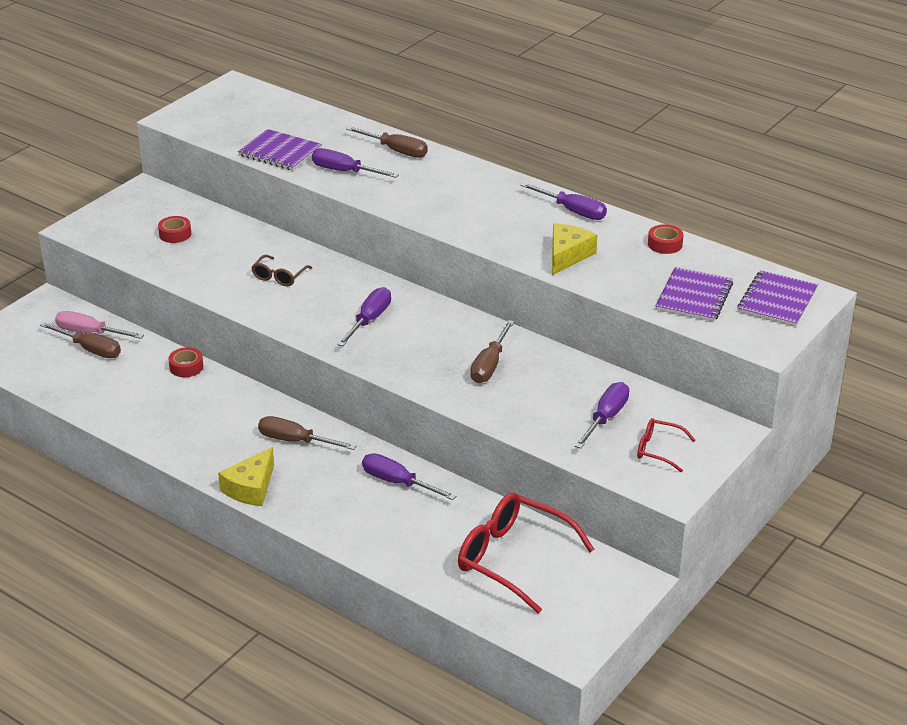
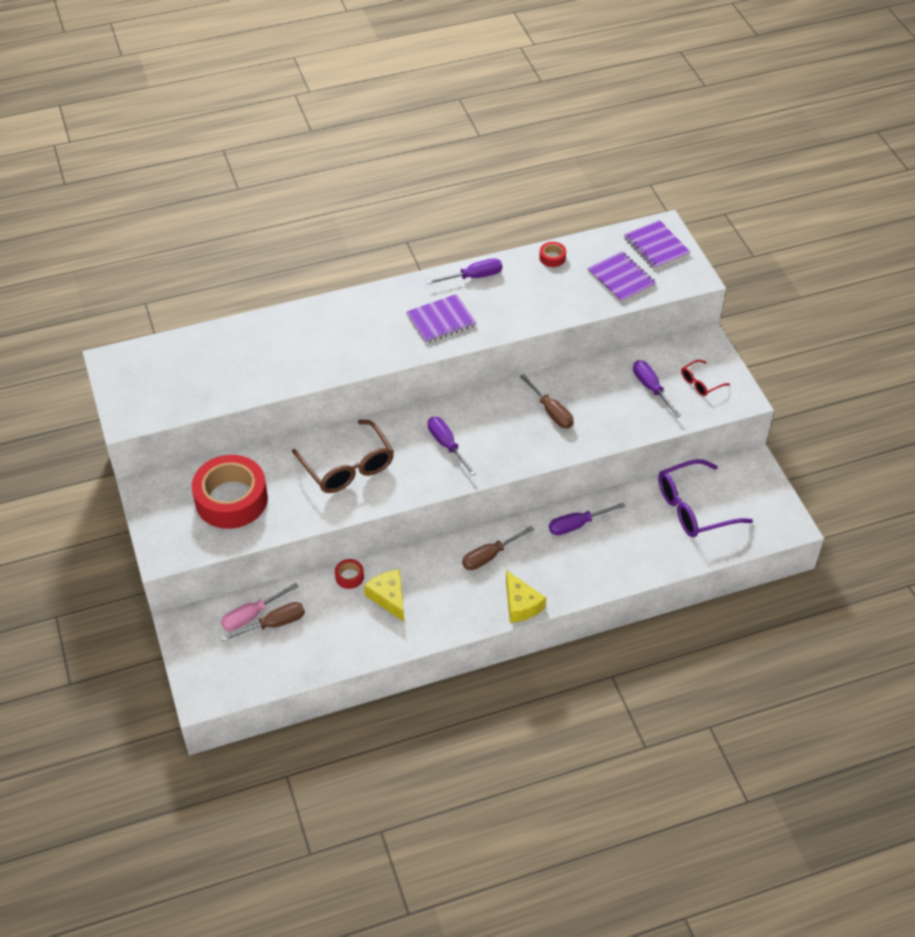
camera: 55 degrees left, 15 degrees up
red tape [158,216,191,243] -> red tape [192,455,268,529], size x2.50
purple notebook [238,129,322,171] -> purple notebook moved to [406,294,477,343]
brown glasses [251,255,312,286] -> brown glasses [292,420,394,493], size x2.00
purple screwdriver [312,148,399,178] -> none
brown screwdriver [346,126,428,158] -> none
red glasses [458,492,594,614] -> purple glasses [658,459,753,538]
yellow cheese [552,223,597,275] -> yellow cheese moved to [364,569,404,622]

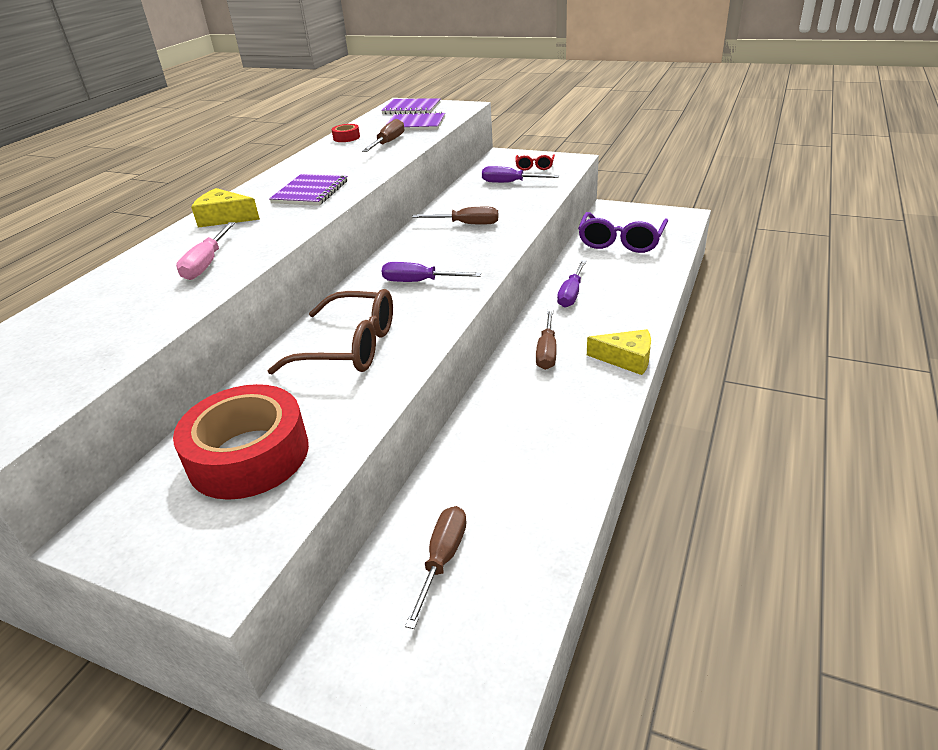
camera: 45 degrees left, 15 degrees down
pink screwdriver [221,583,299,631] -> pink screwdriver moved to [176,222,235,280]
red tape [335,559,364,589] -> none
yellow cheese [364,569,404,622] -> yellow cheese moved to [191,188,260,228]
purple screwdriver [427,258,502,284] -> none
none -> brown screwdriver [362,119,404,152]

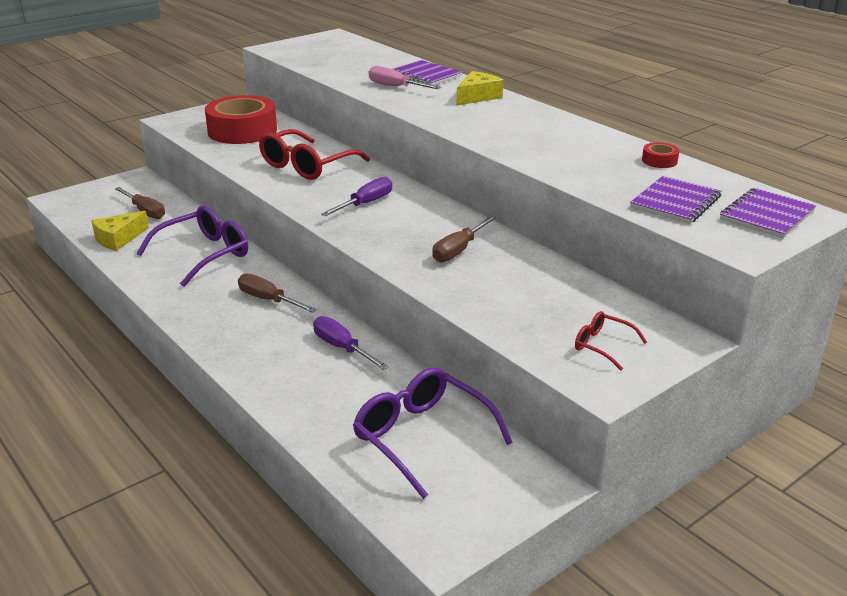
camera: 115 degrees right, 5 degrees down
brown glasses [268,289,393,374] -> red glasses [259,129,370,180]
purple notebook [269,174,347,206] -> purple notebook moved to [393,60,463,85]
brown screwdriver [362,119,404,152] -> none
purple screwdriver [482,166,559,183] -> none
yellow cheese [587,329,651,375] -> yellow cheese moved to [91,211,149,251]
none -> purple glasses [137,205,248,287]

